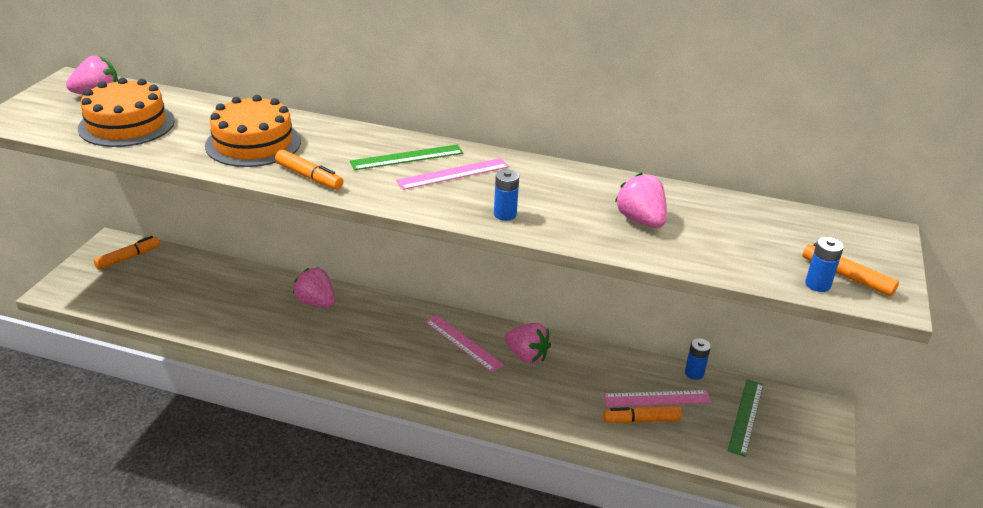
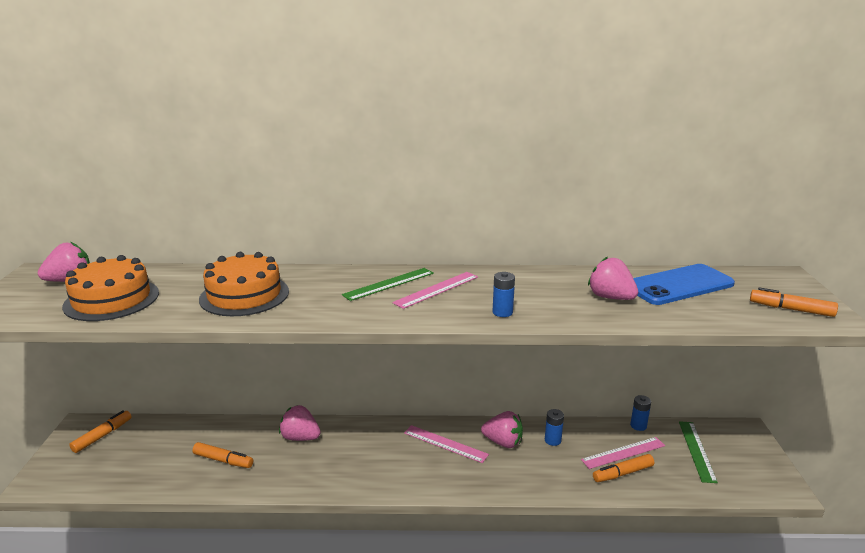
camera: 15 degrees left, 10 degrees down
orange marker [275,150,343,190] -> orange marker moved to [192,442,253,468]
blue battery [805,237,844,292] -> blue battery moved to [545,409,564,446]
none -> blue phone [633,264,735,305]

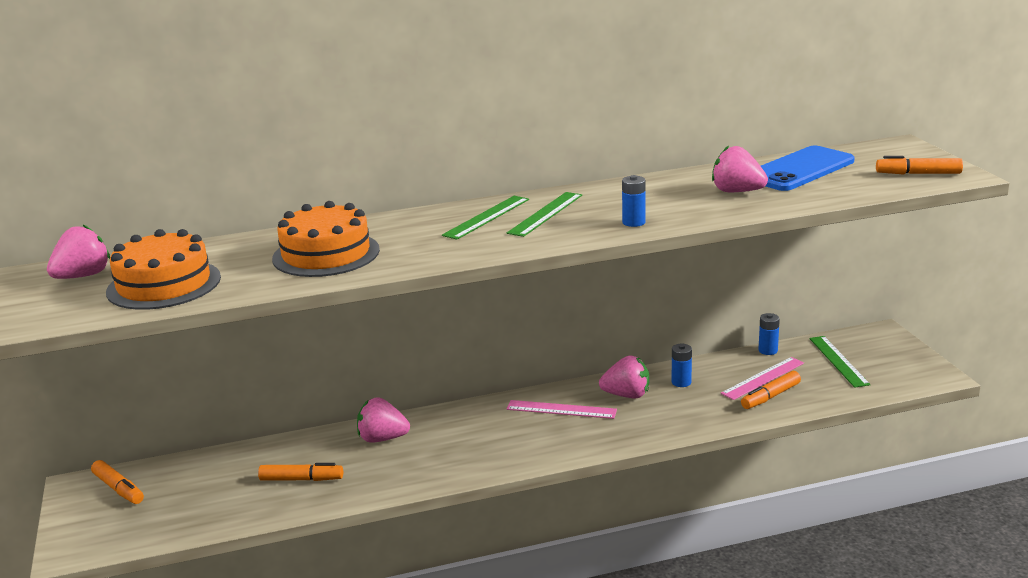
camera: 15 degrees left, 0 degrees up
orange marker [69,410,132,453] -> orange marker turned 120 degrees clockwise [91,460,144,504]
pink ruler [392,272,478,309] -> green ruler [507,192,582,237]

